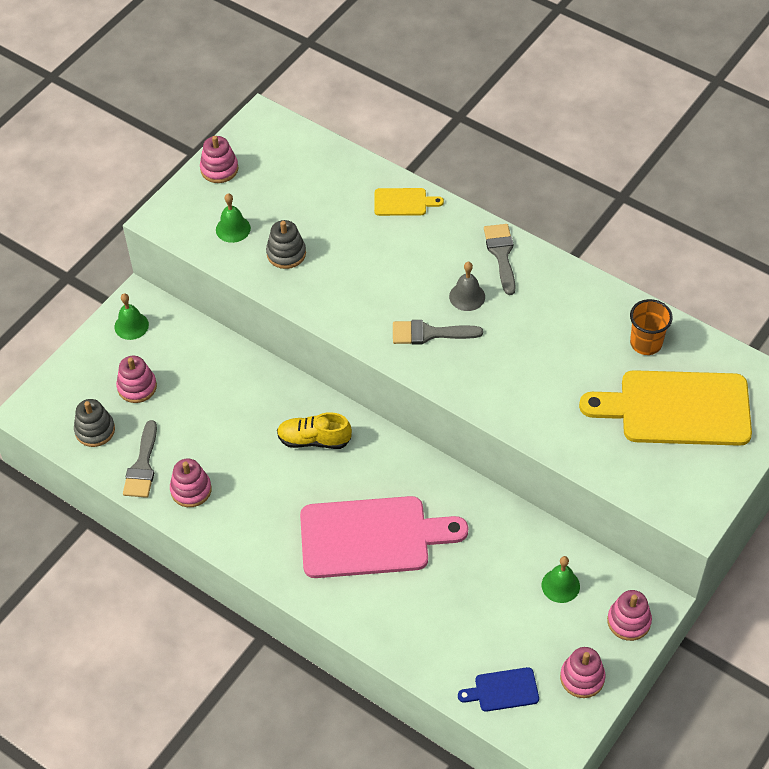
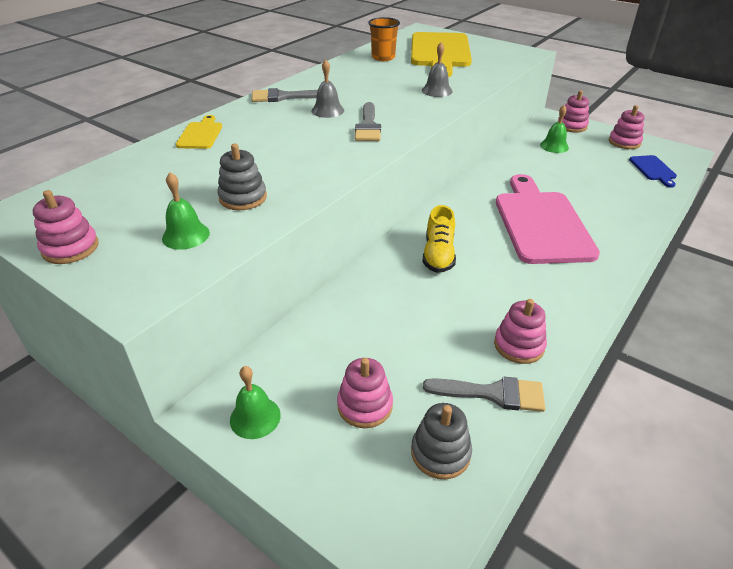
camera: 90 degrees left, 15 degrees down
none -> grey bell [422,42,453,97]

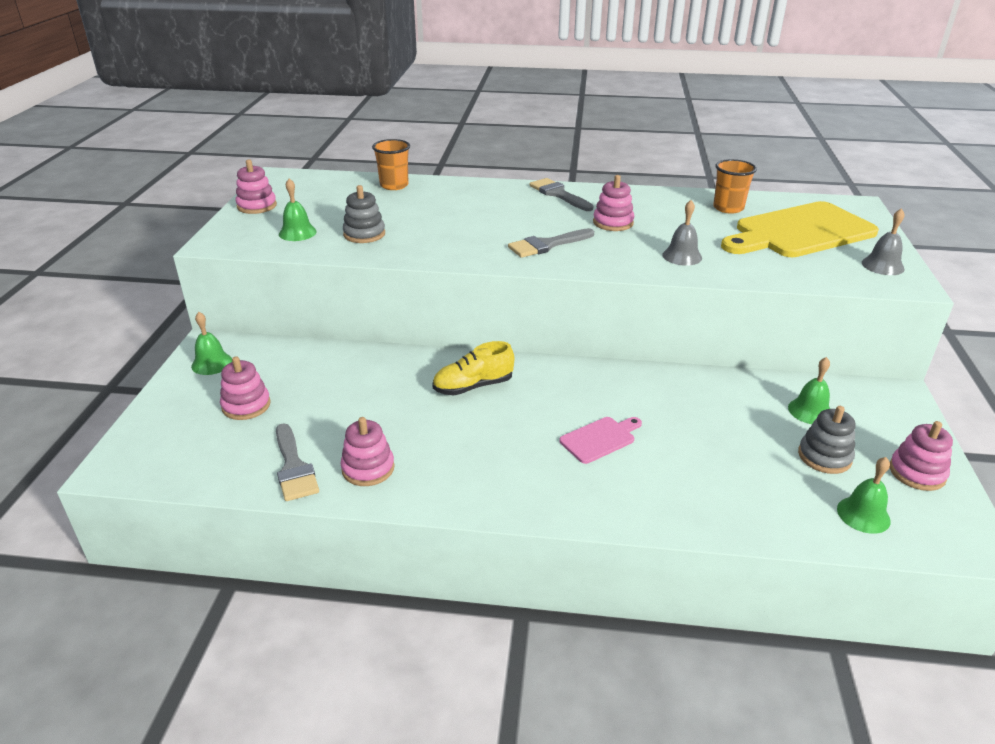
camera: 60 degrees right, 5 degrees down
yellow cutting board [176,115,222,149] -> none
grey bell [312,59,344,118] -> grey bell moved to [862,208,905,275]
grey stacking toy [411,403,472,479] -> grey stacking toy moved to [798,406,856,474]
pink cutting board [496,174,600,264] -> pink cutting board [560,417,642,464], size x0.45
pink stacking toy [558,90,589,133] -> pink stacking toy moved to [593,175,634,231]
blue cutting board [629,155,677,188] -> green bell [837,457,891,534]
none -> orange cup [372,139,410,190]

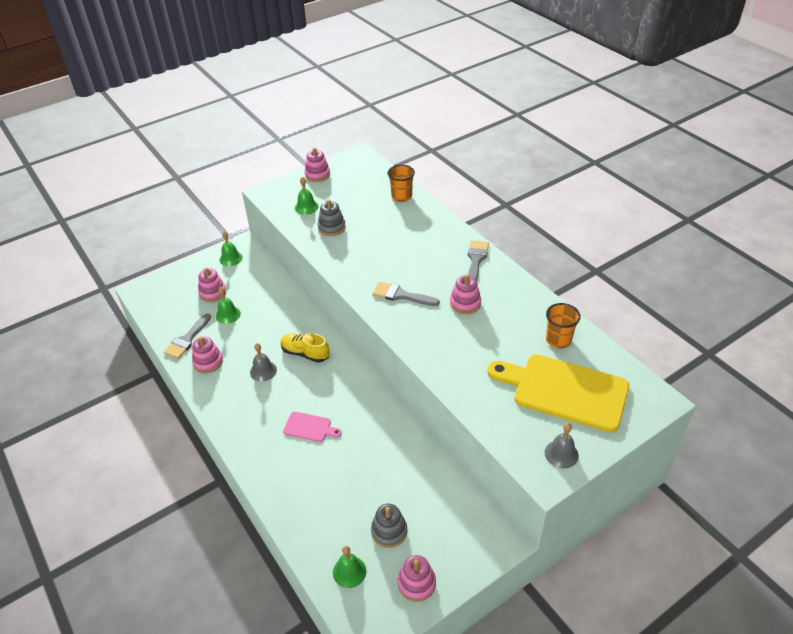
camera: 50 degrees right, 10 degrees up
grey bell [662,200,702,266] -> grey bell moved to [250,343,277,381]
green bell [788,357,830,424] -> green bell moved to [216,287,241,324]

